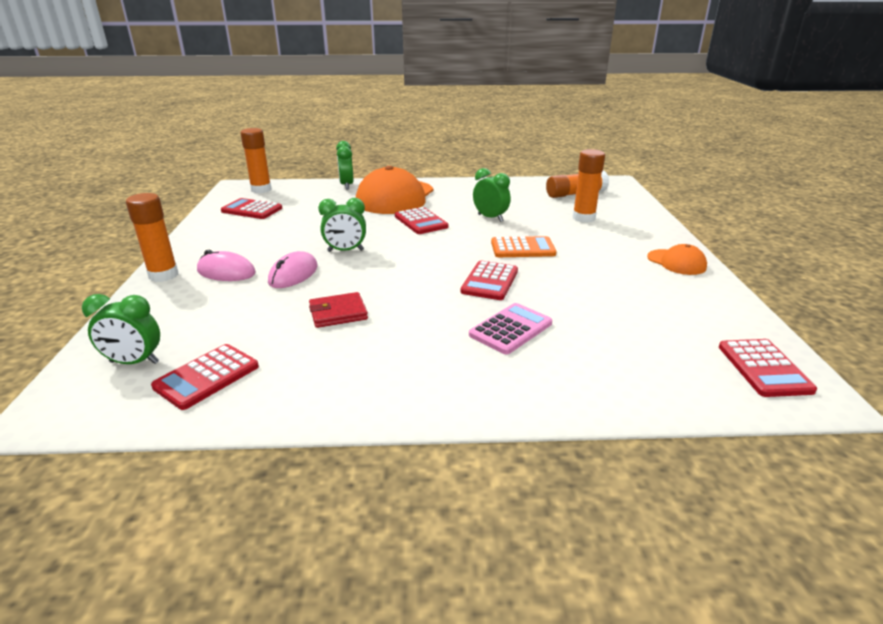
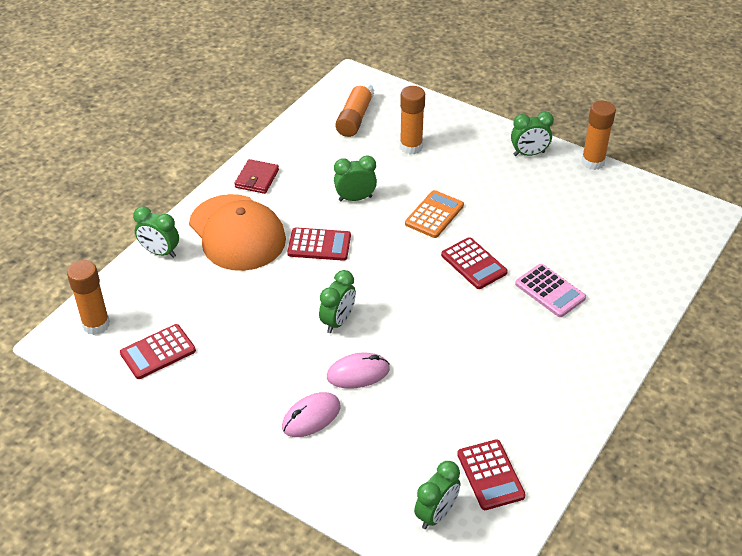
camera: 55 degrees left, 15 degrees up
orange glue stick [126,193,178,282] -> orange glue stick moved to [581,101,616,170]
pink mouse [268,251,318,288] -> pink mouse turned 75 degrees counterclockwise [327,353,390,388]
red wallet [309,292,368,328] -> red wallet moved to [234,159,279,194]
pink calculator [469,303,552,355] -> pink calculator turned 150 degrees clockwise [515,264,586,317]
orange cap [647,244,707,275] -> green clock [511,112,554,156]
red calculator [719,339,817,397] -> none

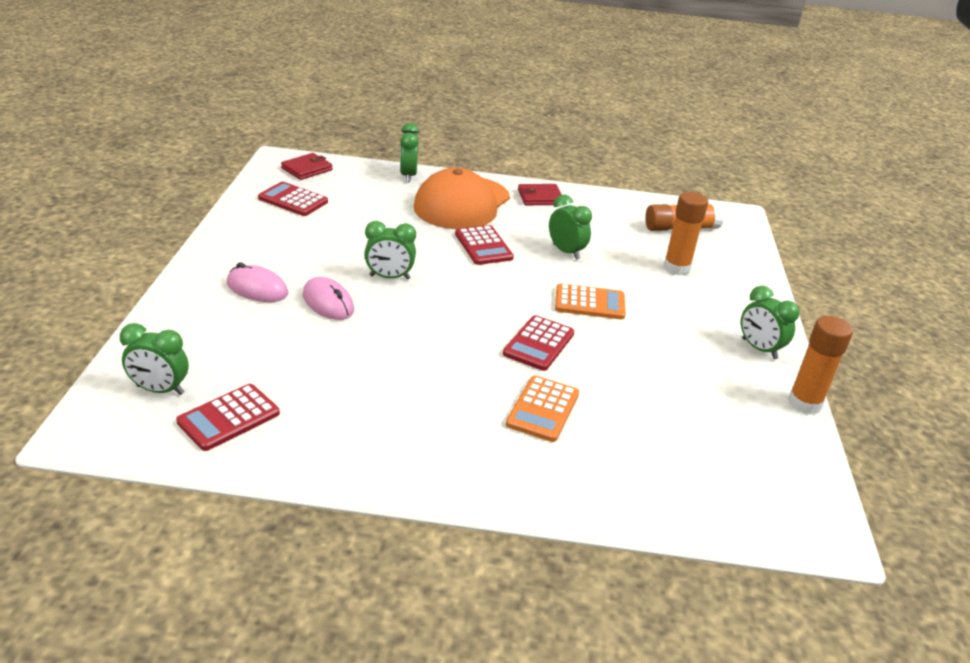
camera: 60 degrees right, 10 degrees down
orange glue stick [67,260,110,335] -> red wallet [281,153,333,180]
pink calculator [515,264,586,317] -> orange calculator [506,376,579,442]

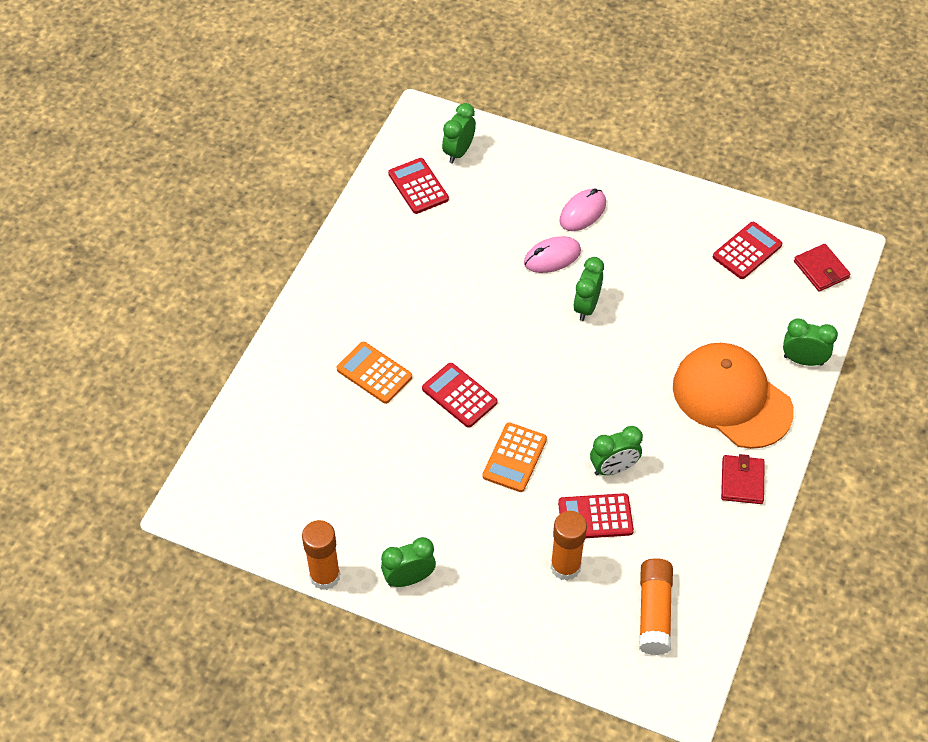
camera: 110 degrees right, 20 degrees up
red calculator [455,225,514,265] -> red calculator moved to [558,493,634,538]

